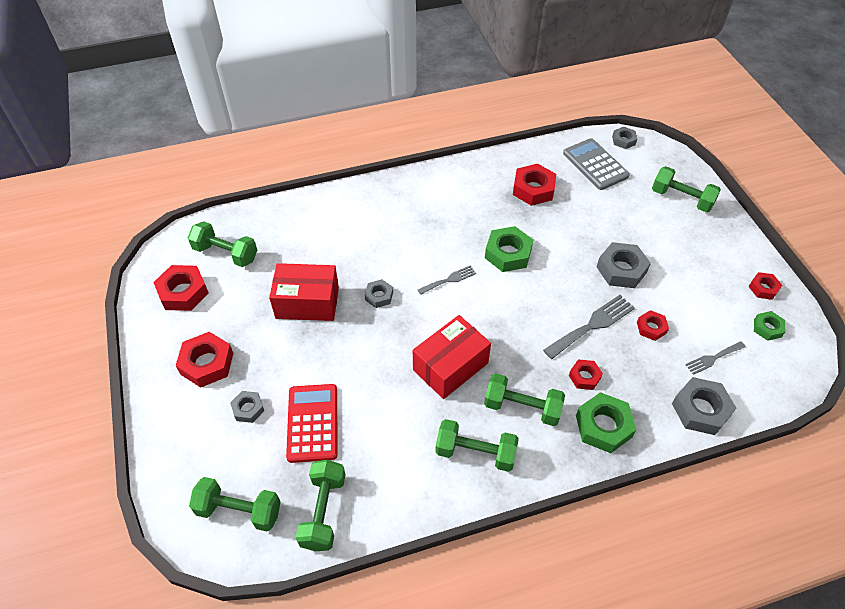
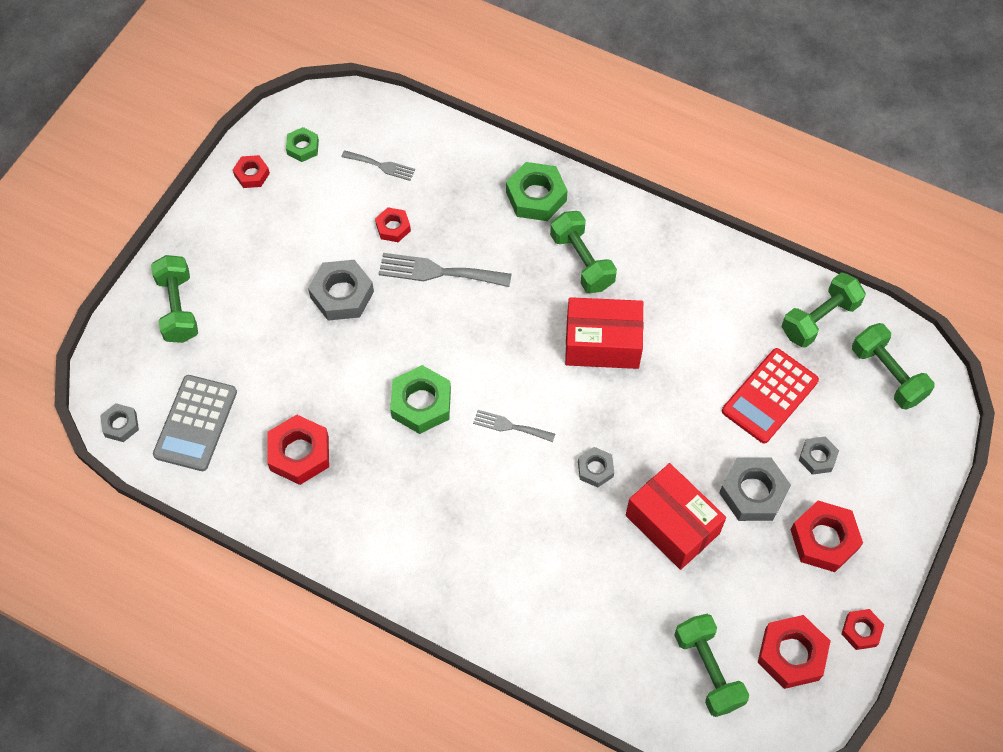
camera: 135 degrees left, 10 degrees up
green dumbbell [435,419,519,472] -> none
red nut [569,359,603,390] -> red nut moved to [841,609,884,650]
grey nut [672,377,736,435] -> grey nut moved to [719,458,791,521]

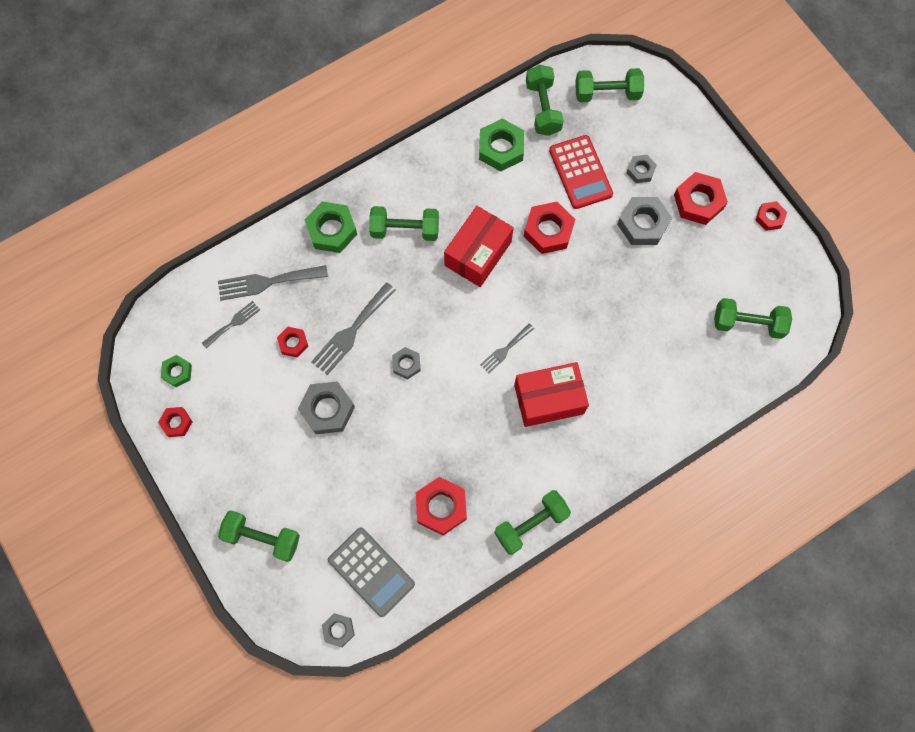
camera: 60 degrees left, 10 degrees up
green nut [390,365,451,434] -> green nut moved to [479,118,524,172]
grey nut [578,447,614,488] -> grey nut moved to [392,347,421,379]
red box [626,463,726,570] -> red box moved to [514,362,589,427]
red nut [758,615,831,689] -> red nut moved to [524,202,575,254]
none -> grey fork [218,265,328,301]
none -> green dumbbell [494,490,571,555]

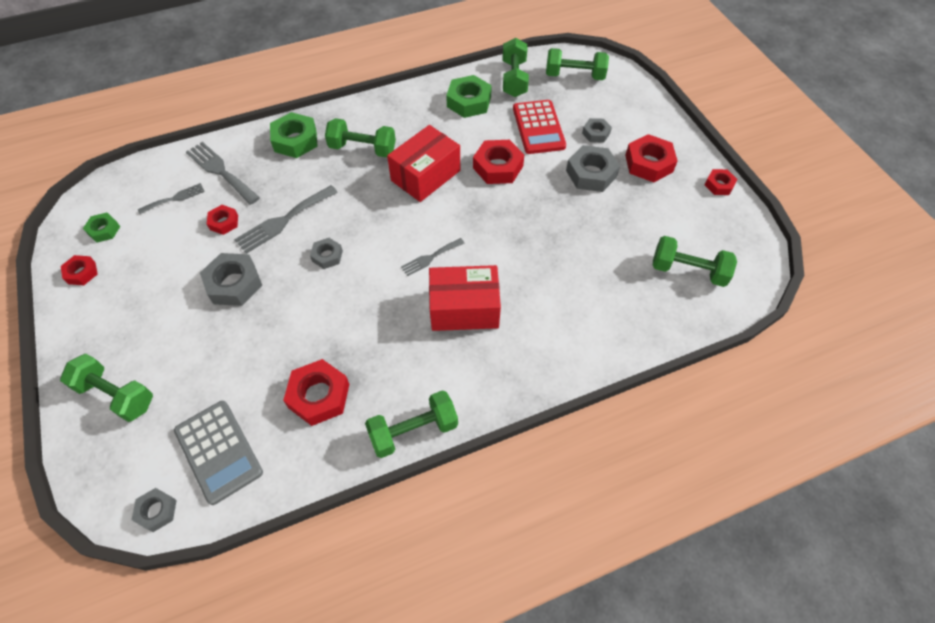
camera: 10 degrees right, 15 degrees down
grey fork [218,265,328,301] -> grey fork turned 45 degrees clockwise [186,142,260,205]

